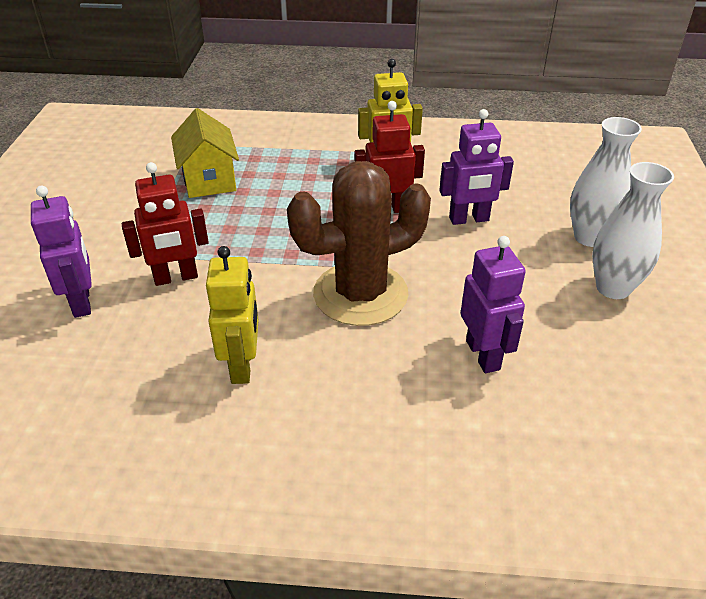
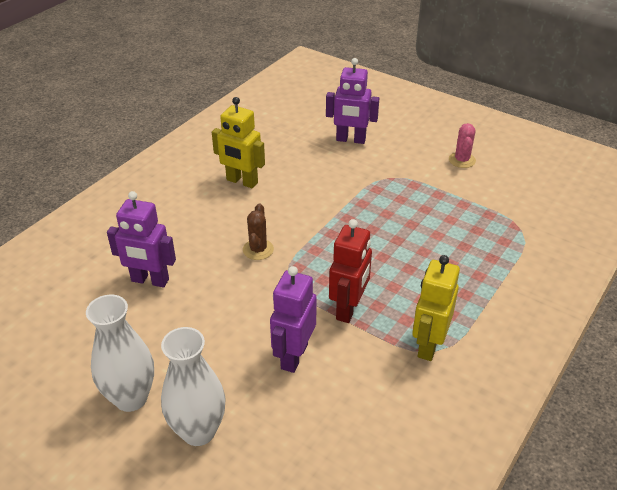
camera: 120 degrees right, 0 degrees up
red robot [122,162,209,286] -> none
yellow house [171,108,239,198] -> none
brown cactus [287,161,431,326] -> brown cactus [243,203,274,260], size x0.41
none -> pink cactus [449,123,476,168]

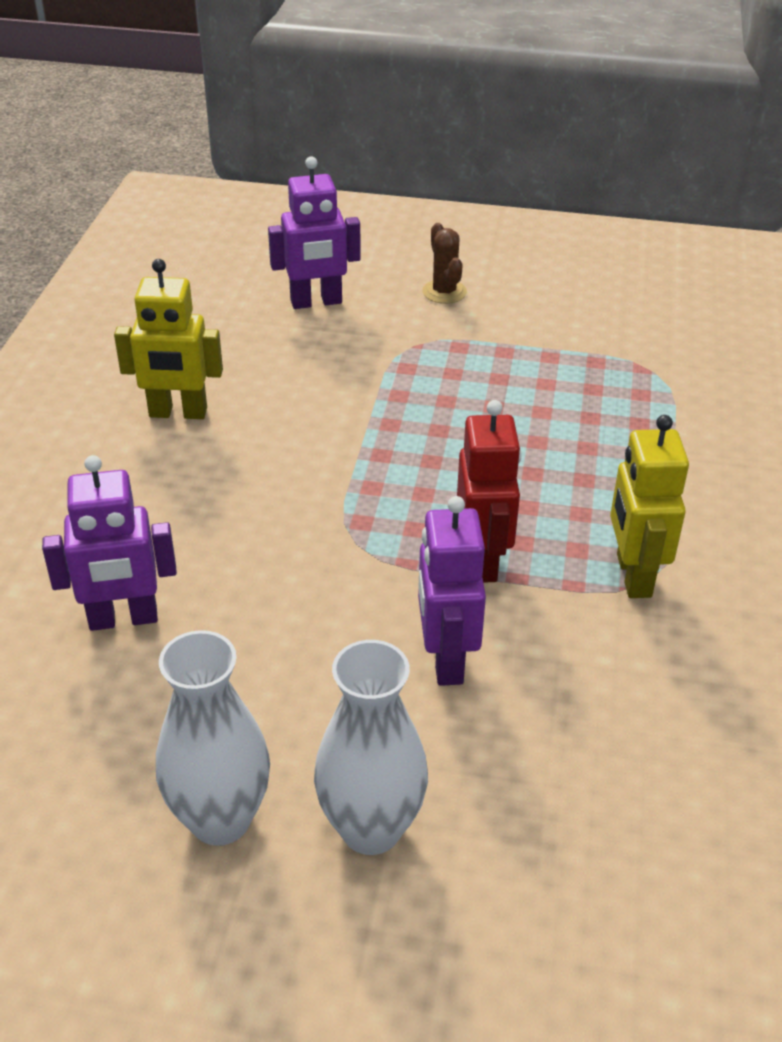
camera: 25 degrees left, 0 degrees up
brown cactus [243,203,274,260] -> brown cactus moved to [422,223,467,304]
pink cactus [449,123,476,168] -> none

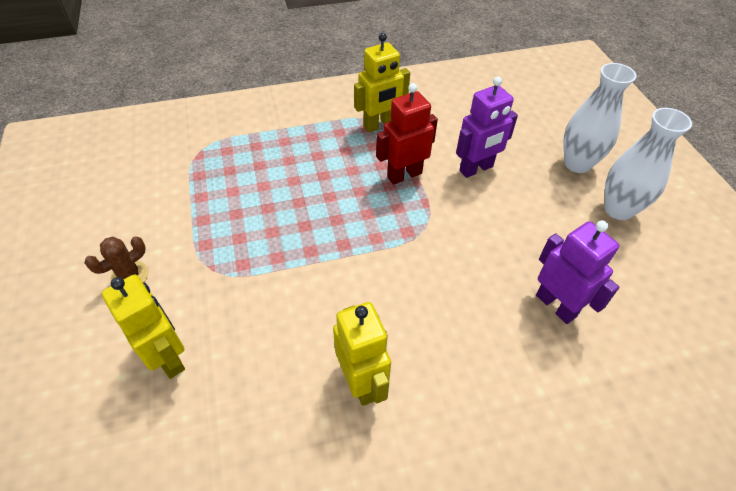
camera: 115 degrees left, 10 degrees up
purple robot [268,156,361,309] -> yellow robot [102,275,185,379]

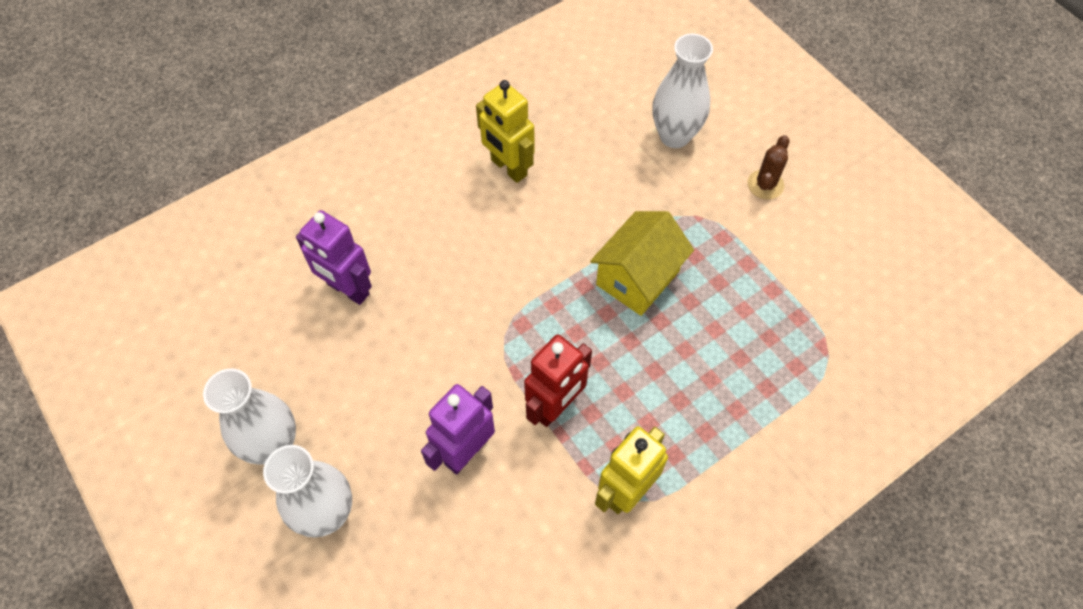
camera: 160 degrees right, 10 degrees up
yellow robot [102,275,185,379] -> white vase [652,34,713,148]
none -> yellow house [590,211,694,316]

